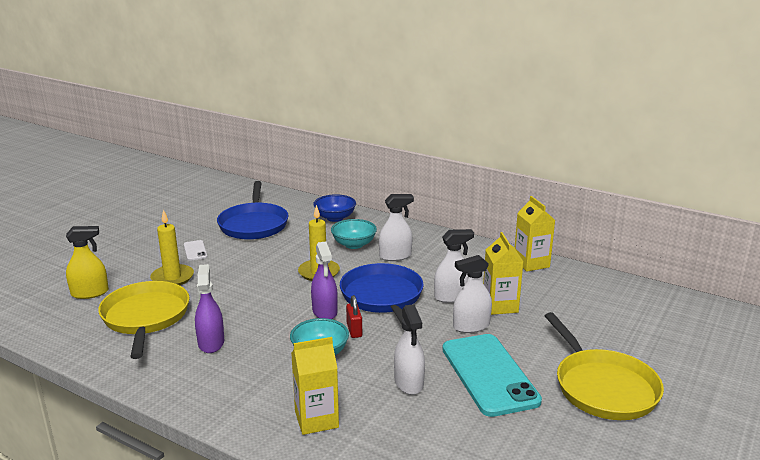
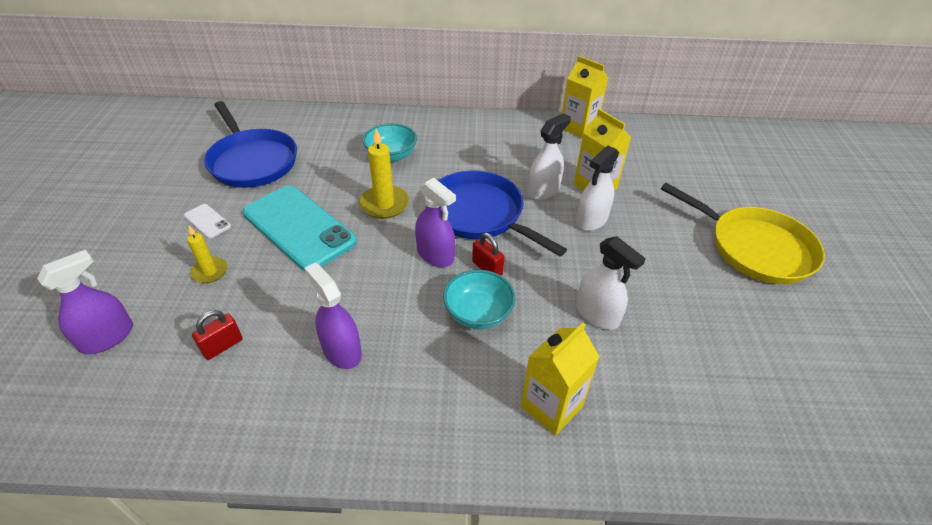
camera: 30 degrees left, 20 degrees up
yellow spray bottle [66,226,109,299] -> purple spray bottle [37,250,133,354]
yellow pan [98,281,190,359] -> red padlock [192,310,243,360]
yellow candle [150,210,194,285] -> yellow candle [187,226,228,283], size x0.63
blue bowl [313,194,356,222] -> none
white spray bottle [379,194,414,261] -> none
turquoise phone [442,334,542,417] -> turquoise phone moved to [243,185,357,271]

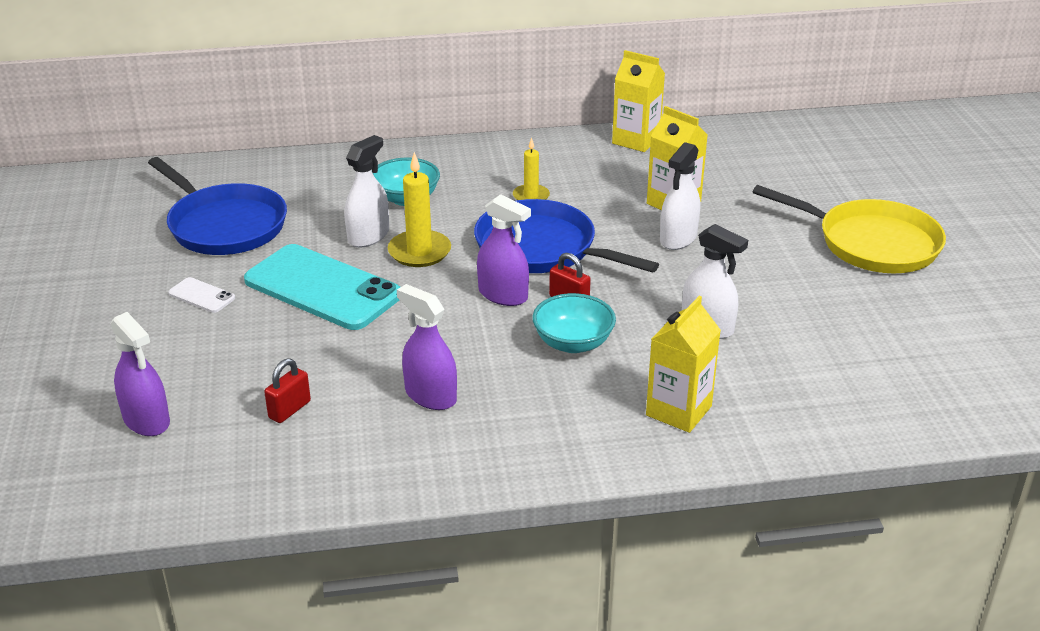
camera: 10 degrees left, 10 degrees down
purple spray bottle [37,250,133,354] -> purple spray bottle turned 105 degrees clockwise [110,312,170,436]
yellow candle [187,226,228,283] -> yellow candle moved to [513,138,550,200]
white spray bottle [528,113,571,200] -> white spray bottle moved to [344,135,389,248]

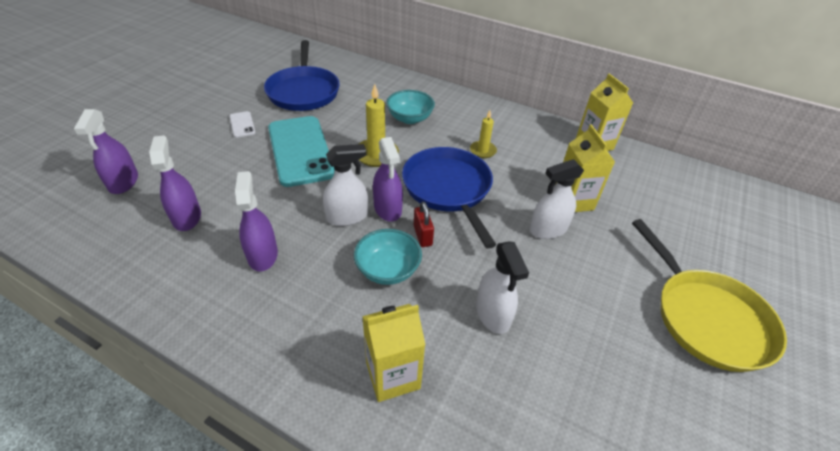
camera: 35 degrees right, 10 degrees up
red padlock [264,358,311,423] -> purple spray bottle [149,135,201,231]
white spray bottle [344,135,389,248] -> white spray bottle moved to [323,144,368,226]

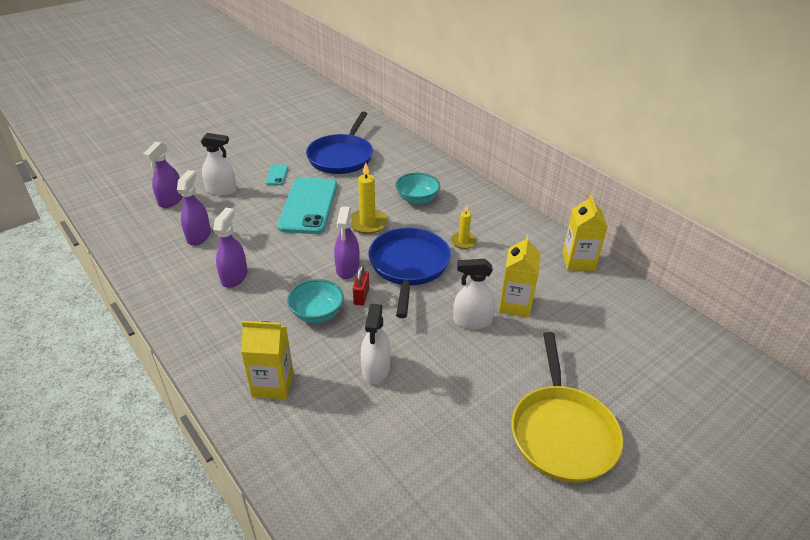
camera: 25 degrees right, 5 degrees down
white phone [229,111,256,138] -> turquoise phone [265,164,288,185]
white spray bottle [323,144,368,226] -> white spray bottle moved to [200,133,237,196]

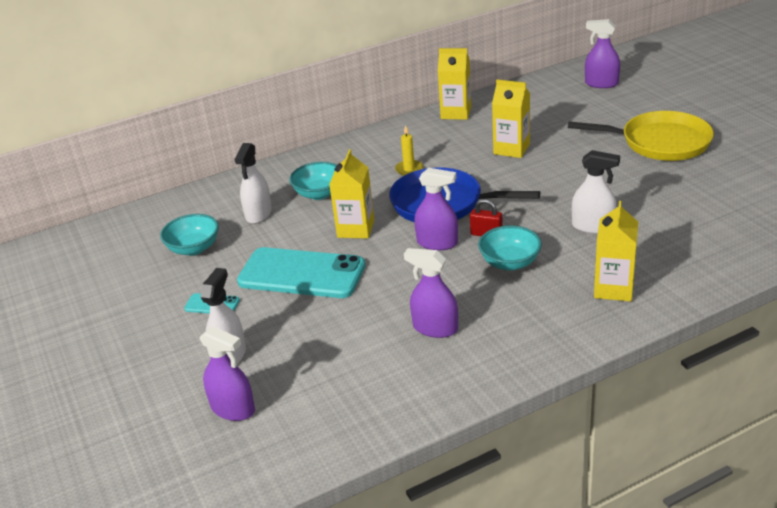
camera: 75 degrees left, 5 degrees down
purple spray bottle [177,170,211,246] -> purple spray bottle moved to [585,19,620,88]
blue pan [306,112,373,174] -> turquoise bowl [160,214,219,256]
yellow candle [351,163,388,234] -> yellow carton [329,149,374,239]
white spray bottle [453,259,496,329] -> white spray bottle moved to [234,143,272,224]

